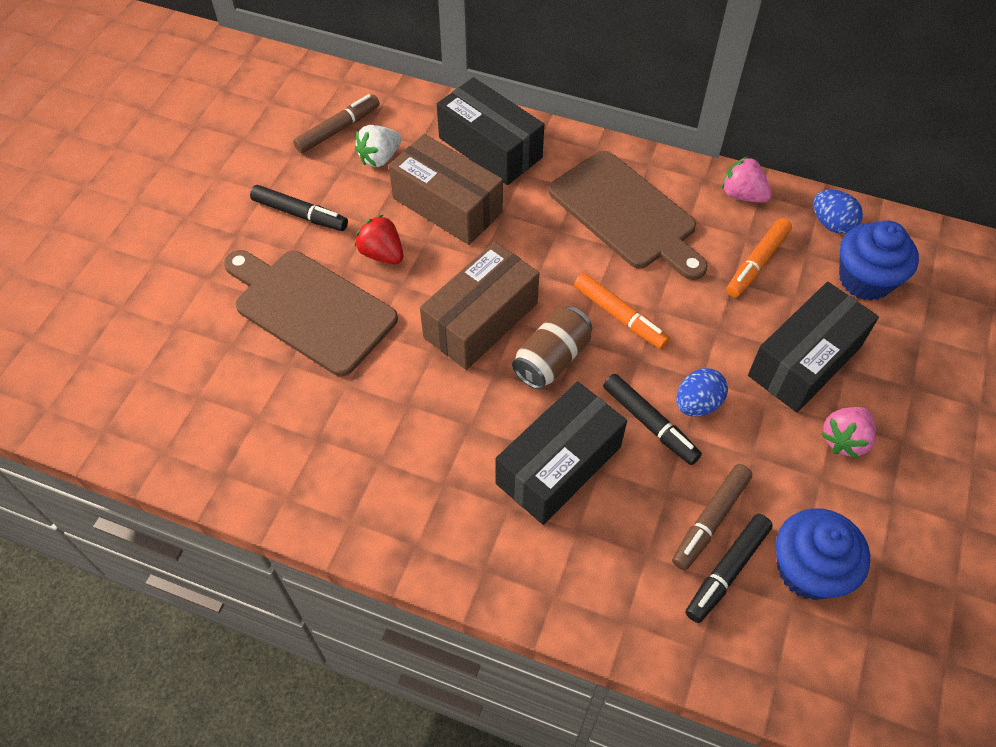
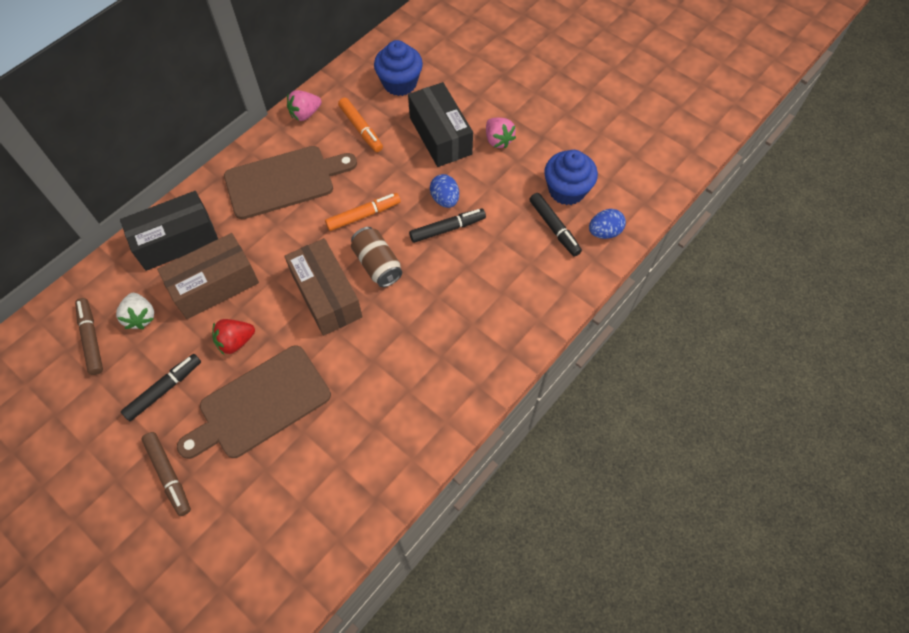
camera: 70 degrees left, 5 degrees up
black box [495,381,627,525] -> none
brown marker [672,464,752,570] -> brown marker moved to [141,432,191,516]
blue egg [813,190,863,234] -> blue egg moved to [589,209,626,239]

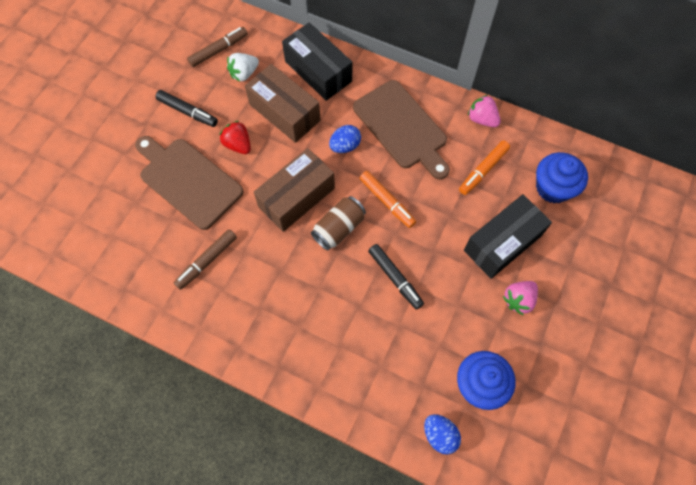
camera: 75 degrees right, 5 degrees up
brown marker [141,432,191,516] -> brown marker moved to [174,229,237,290]
blue egg [430,174,459,208] -> blue egg moved to [329,125,361,153]
black marker [529,193,582,257] -> none

